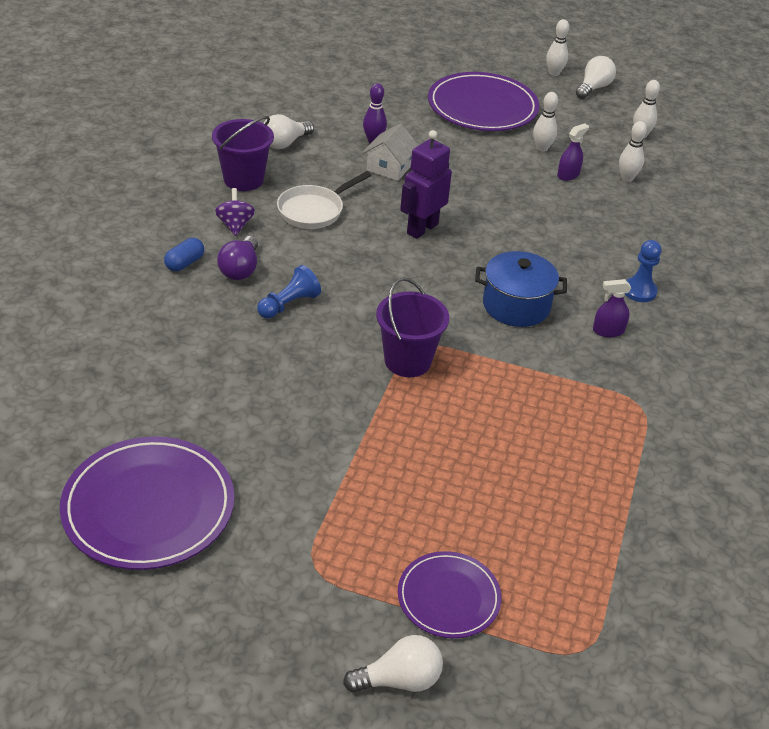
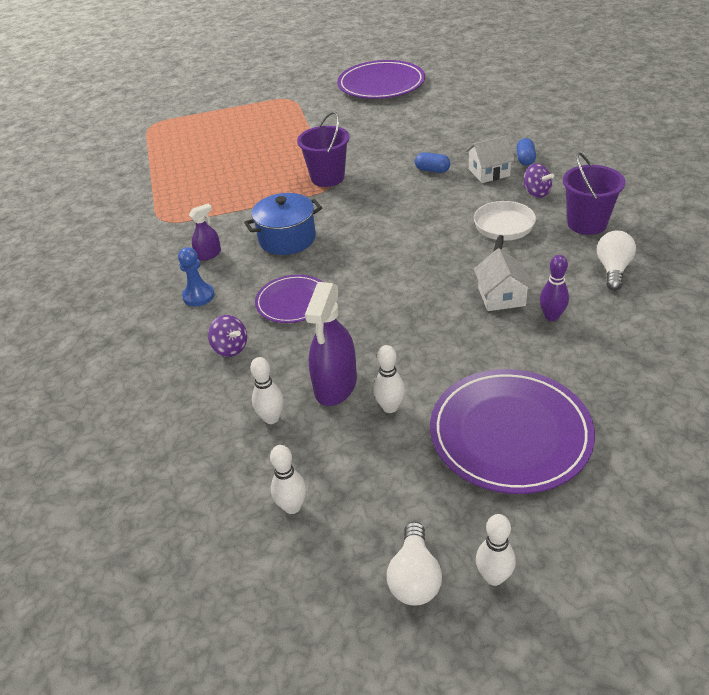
camera: 155 degrees right, 0 degrees up
purple light bulb [217,236,258,280] -> white house [465,135,515,183]
blue pawn [257,265,321,319] -> blue capsule [415,152,451,173]
white light bulb [343,635,443,693] -> none
purple plate [398,551,502,638] -> purple plate moved to [255,274,322,323]
purple robot [400,130,452,239] -> none
purple spray bottle [557,123,589,181] -> purple spray bottle [305,282,357,406], size x1.86
none -> purple spinning top [208,315,247,357]

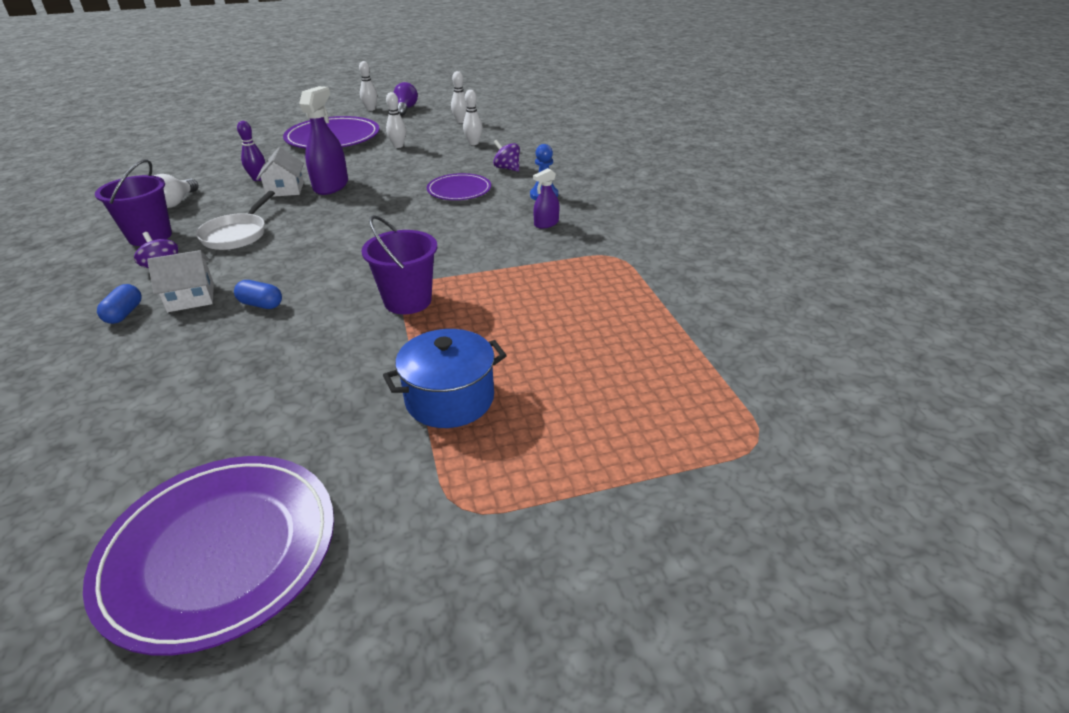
camera: 175 degrees right, 5 degrees down
blue pot [244,193,322,255] -> blue pot moved to [383,329,507,428]
purple spray bottle [305,282,357,406] -> purple spray bottle moved to [299,86,348,195]
white light bulb [387,522,442,606] -> purple light bulb [393,82,418,116]

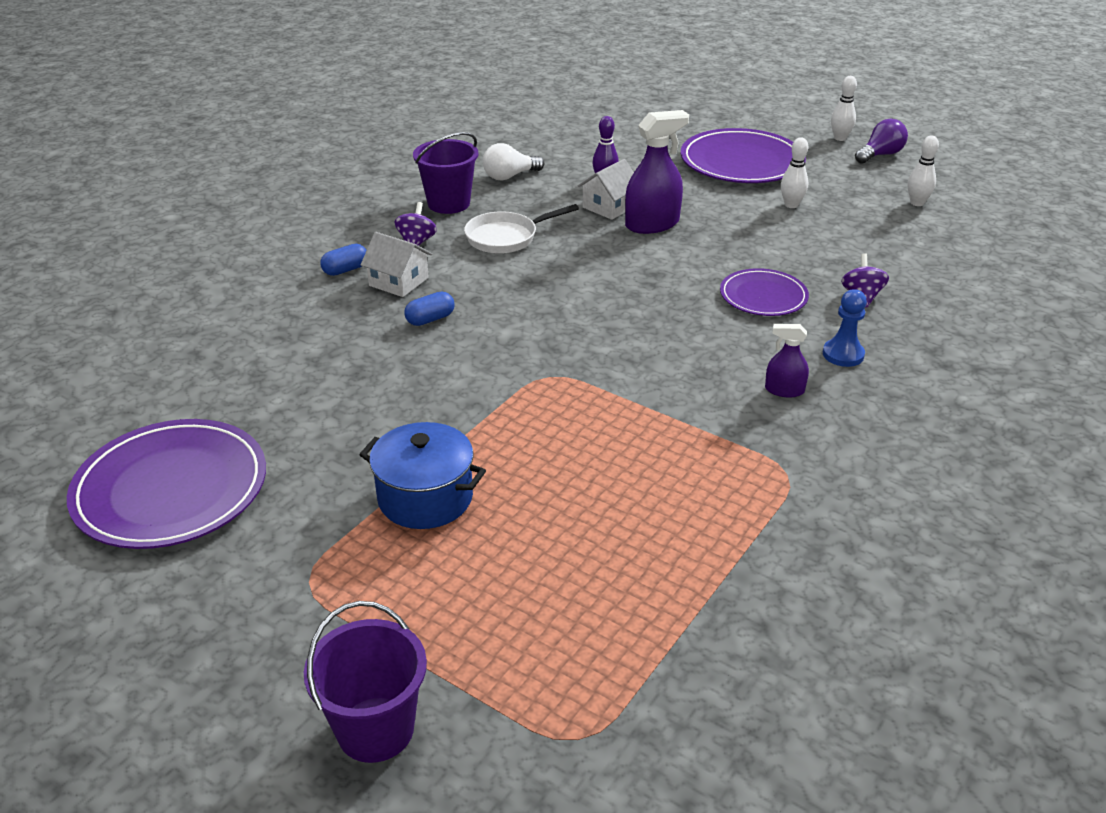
camera: 50 degrees right, 0 degrees up
blue capsule [234,280,282,309] -> blue capsule turned 75 degrees clockwise [404,292,455,326]
purple bucket [361,215,437,314] -> purple bucket moved to [304,601,427,763]
white bowling pin [463,90,483,145] -> none

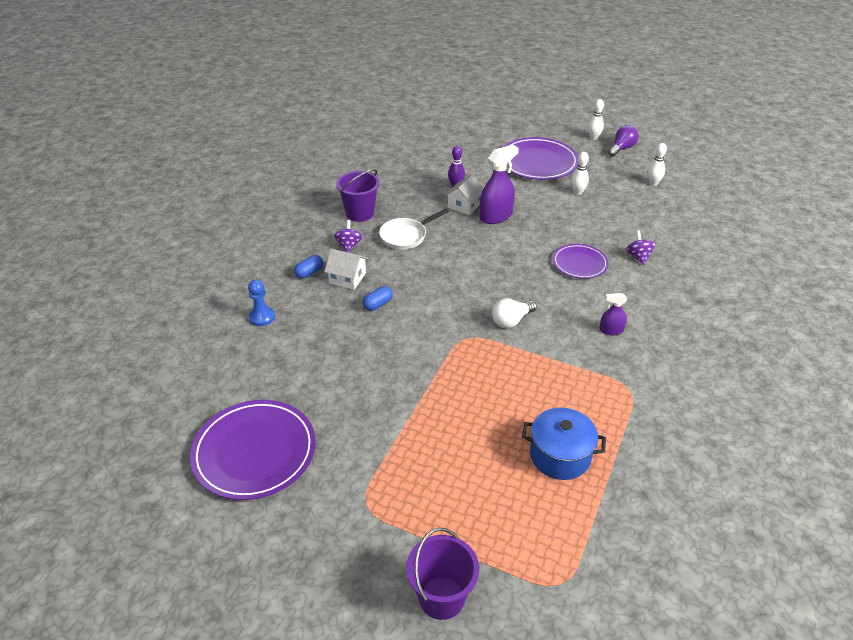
camera: 10 degrees left, 5 degrees up
blue pot [359,422,486,529] -> blue pot moved to [522,408,606,480]
white light bulb [483,143,544,181] -> white light bulb moved to [492,298,537,328]
blue pawn [823,289,867,367] -> blue pawn moved to [248,280,275,326]

